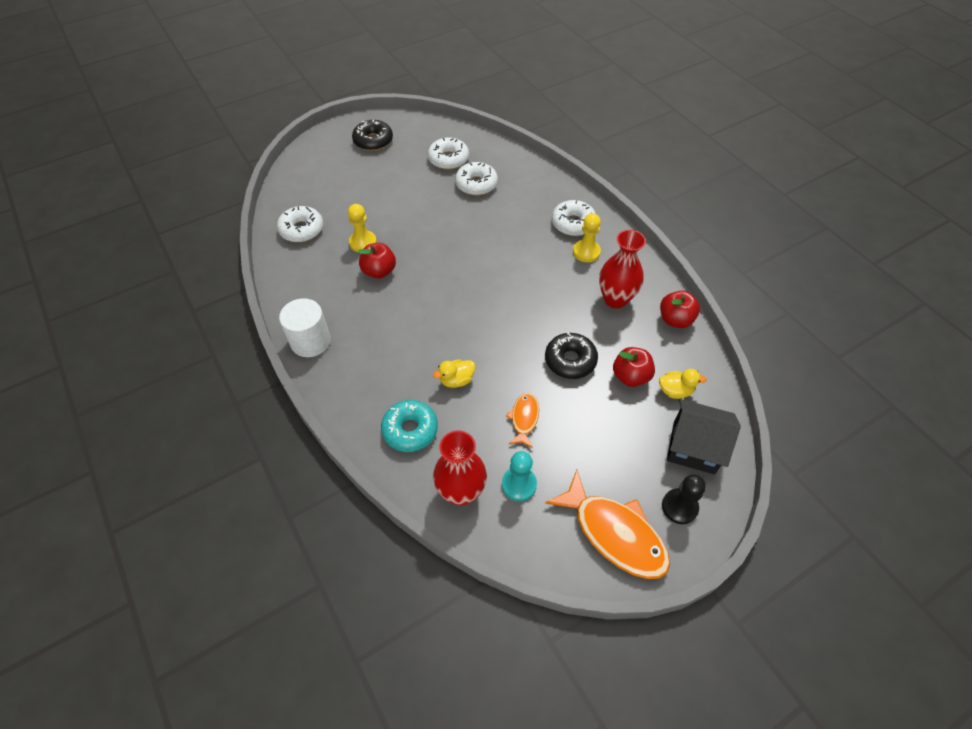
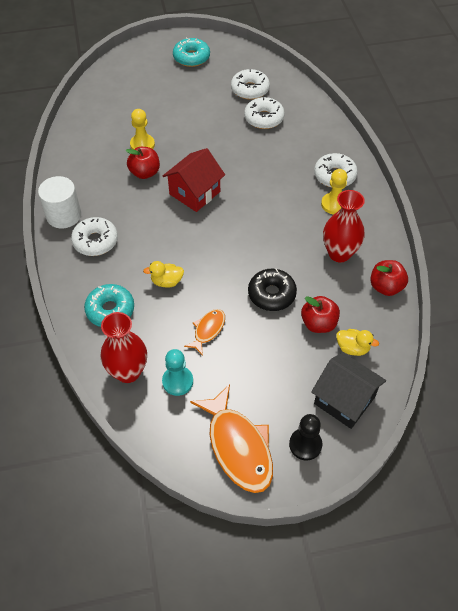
camera: 20 degrees right, 0 degrees up
white donut [277,206,323,242] -> white donut moved to [71,217,118,256]
black donut [352,120,393,151] -> turquoise donut [173,37,210,67]
none -> red house [163,148,225,212]

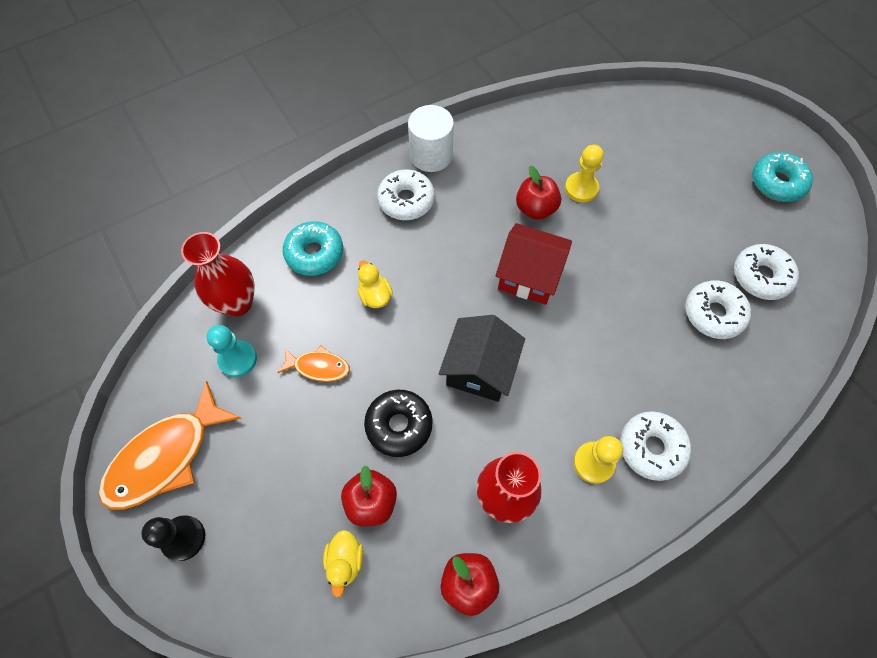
camera: 70 degrees right, 10 degrees up
black house [311,353,386,429] -> black house moved to [439,315,525,402]

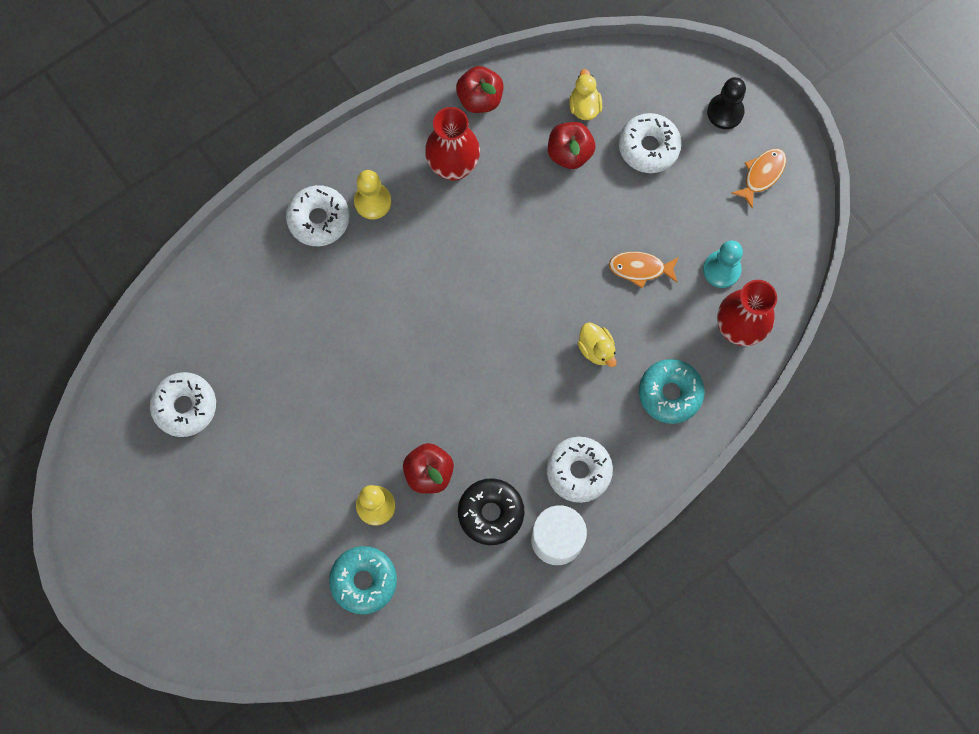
camera: 175 degrees right, 10 degrees up
orange fish [99,381,241,510] -> orange fish [731,149,786,209], size x0.52
black donut [364,390,433,457] -> black donut moved to [458,478,524,545]
black house [439,315,525,402] -> none
red house [495,223,572,305] -> none
white donut [685,280,751,339] -> white donut moved to [619,113,682,173]
turquoise donut [752,152,813,202] -> turquoise donut moved to [329,546,397,614]

